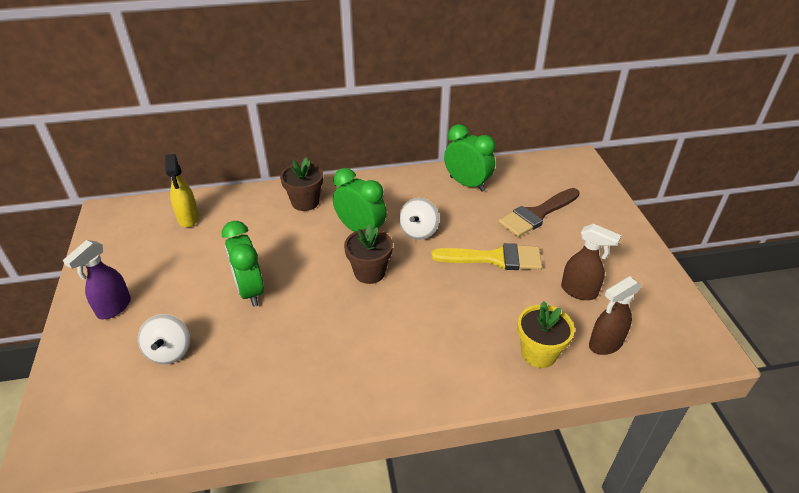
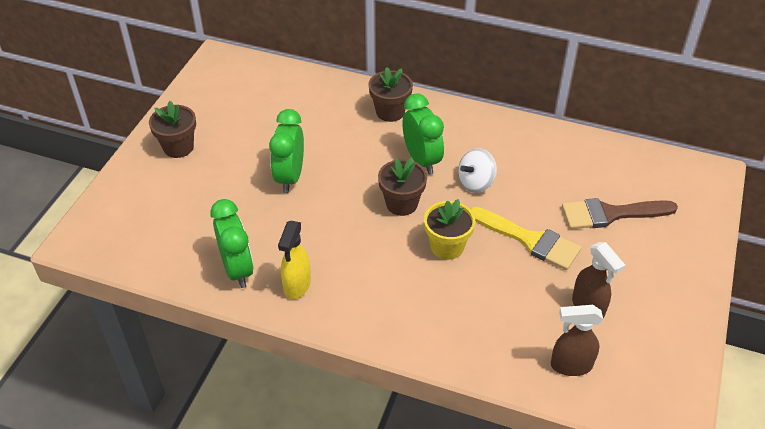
camera: 30 degrees right, 5 degrees up
purple spray bottle [63,240,131,319] -> brown flower pot [149,101,196,158]
white spinning top [138,314,190,364] -> none
yellow spray bottle [165,154,199,227] -> yellow spray bottle moved to [278,221,311,299]
green clock [444,124,495,192] -> green clock moved to [210,199,254,288]
yellow flower pot [518,301,575,368] -> yellow flower pot moved to [424,199,475,260]

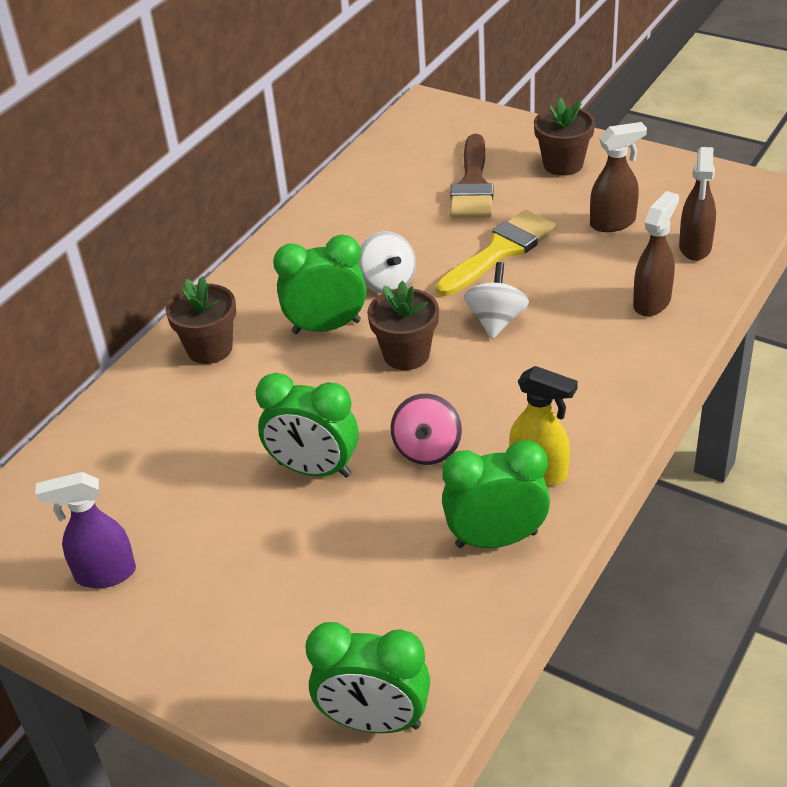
camera: 75 degrees left, 5 degrees down
brown flower pot [149,101,196,158] -> brown flower pot moved to [534,97,595,176]
yellow flower pot [424,199,475,260] -> white spinning top [464,262,529,339]
none -> purple spray bottle [35,472,136,588]
none -> green clock [305,622,430,733]
none -> pink spinning top [390,393,462,465]
none -> brown spray bottle [633,191,679,316]

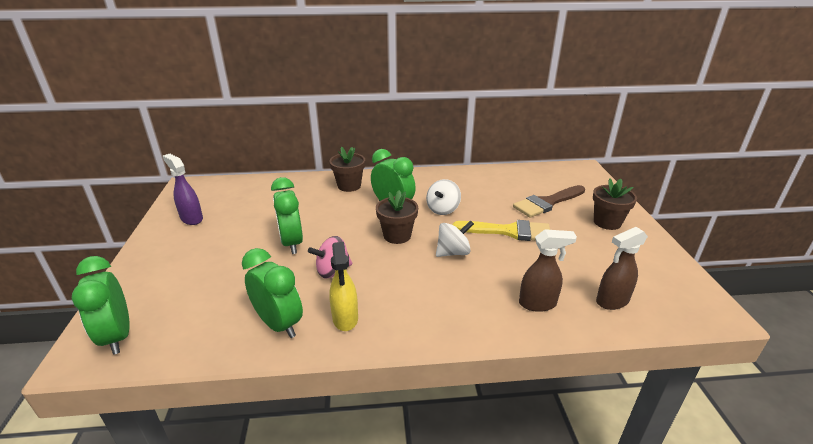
camera: 50 degrees right, 10 degrees down
brown spray bottle [590,122,647,232] -> none

